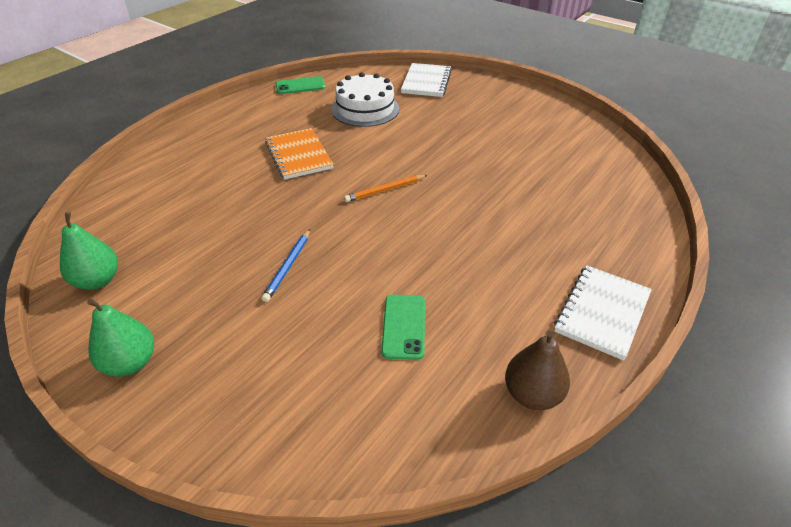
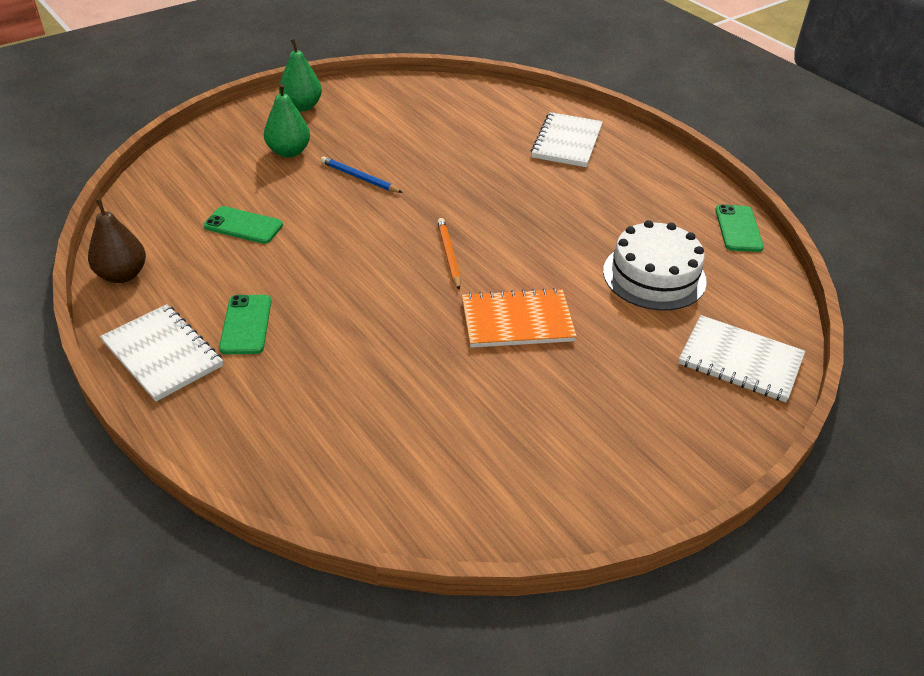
camera: 105 degrees right, 0 degrees up
green pear [60,212,118,290] -> green pear moved to [264,84,310,158]
orange notebook [265,128,334,179] -> orange notebook moved to [462,288,577,348]
none -> green phone [219,295,271,354]
none -> white notebook [531,112,603,167]

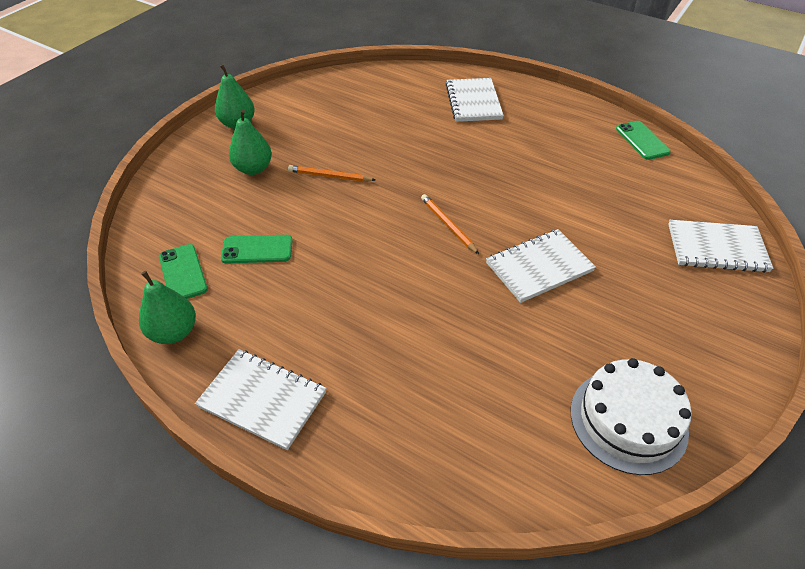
camera: 20 degrees left, 5 degrees up
brown pear [88,199,146,283] -> green pear [139,271,196,344]
green phone [219,295,271,354] -> green phone moved to [159,244,208,299]
blue pencil [321,156,403,193] -> orange pencil [288,165,375,182]
orange notebook [462,288,577,348] -> white notebook [486,229,596,303]
white cake [603,220,707,310] -> white cake moved to [571,358,692,475]

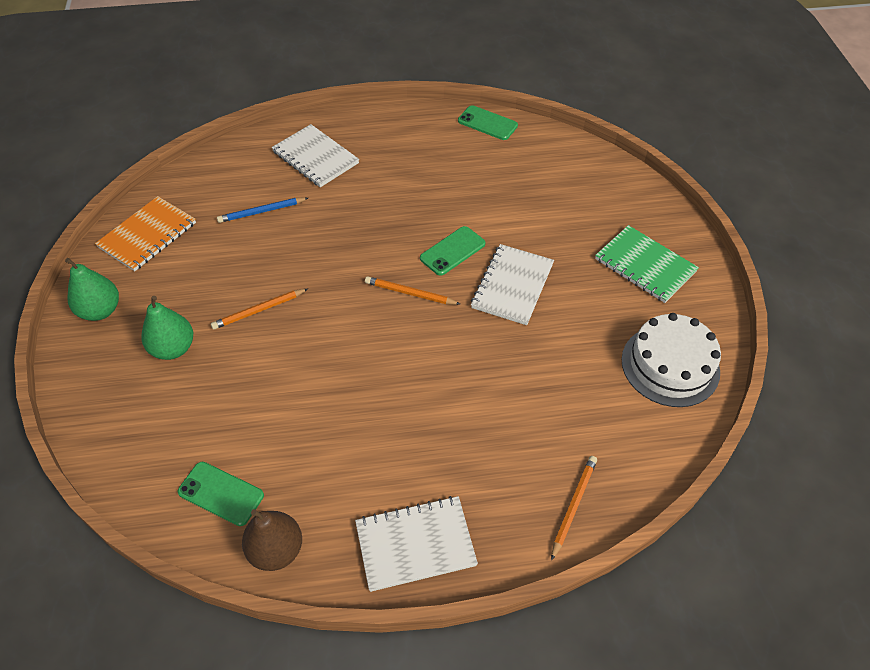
camera: 40 degrees left, 5 degrees up
green pear [139,271,196,344] -> brown pear [242,509,302,571]
green phone [221,235,293,264] -> green phone moved to [420,226,485,276]
white notebook [668,220,774,273] -> none
none -> orange notebook [95,196,196,271]
none -> blue pencil [217,197,308,223]
none -> orange pencil [551,456,597,561]
none -> green notebook [595,225,699,303]

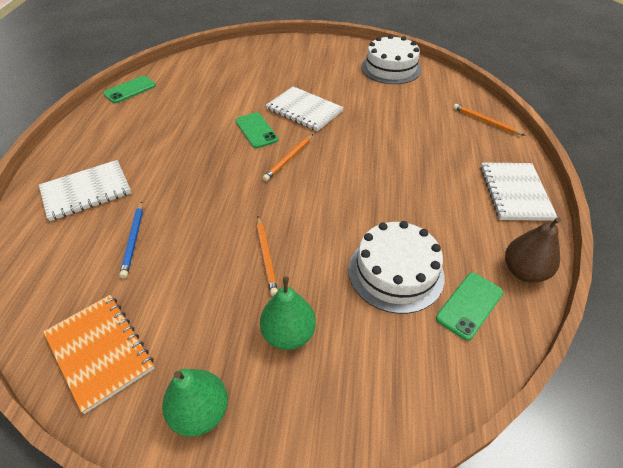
camera: 75 degrees left, 5 degrees down
green notebook [595,225,699,303] -> none
none -> white cake [348,221,444,314]

